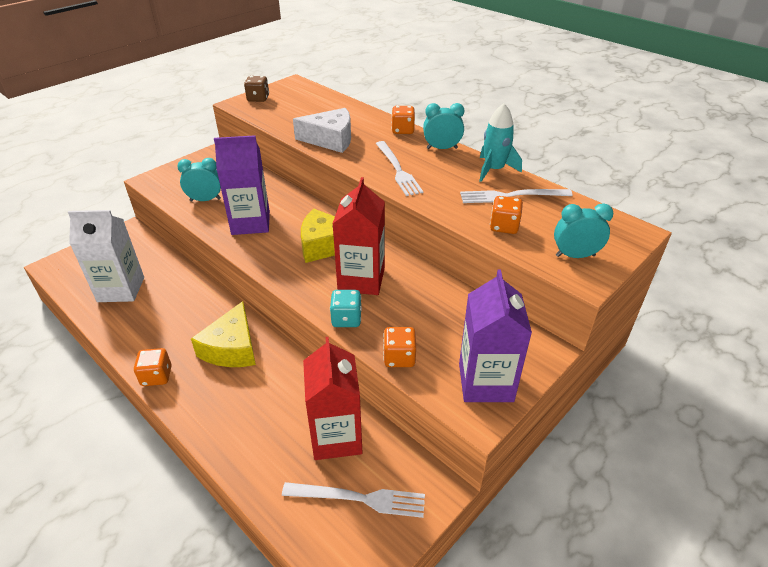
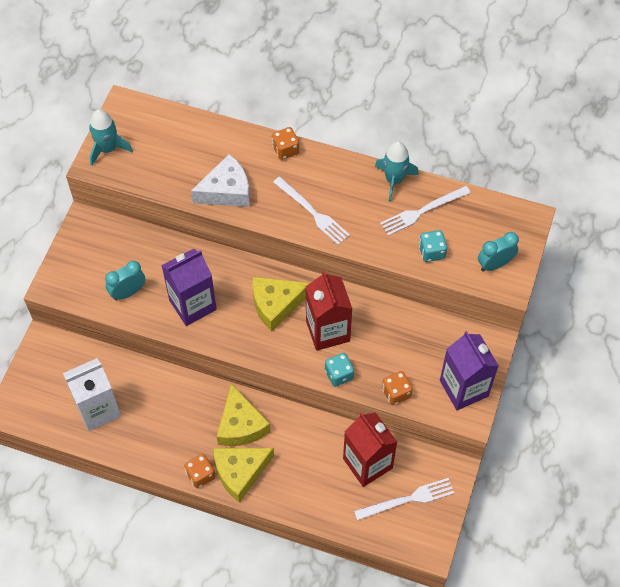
camera: 25 degrees left, 20 degrees up
brown dice [244,76,269,102] -> turquoise rocket [89,109,133,166]
turquoise clock [423,103,464,149] -> none
orange dice [490,196,523,234] -> turquoise dice [419,230,447,262]
none -> yellow cheese [214,448,274,503]

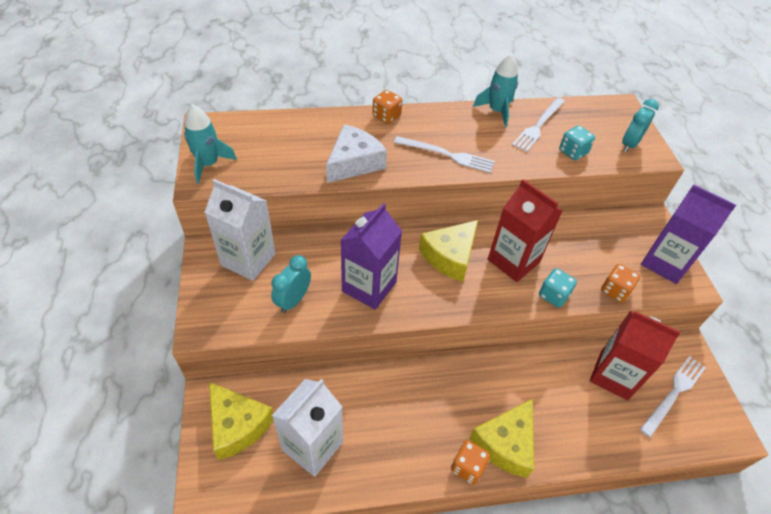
camera: 30 degrees left, 10 degrees down
yellow cheese [217,384,270,446] -> yellow cheese moved to [209,382,274,460]
none -> white carton [204,179,276,281]

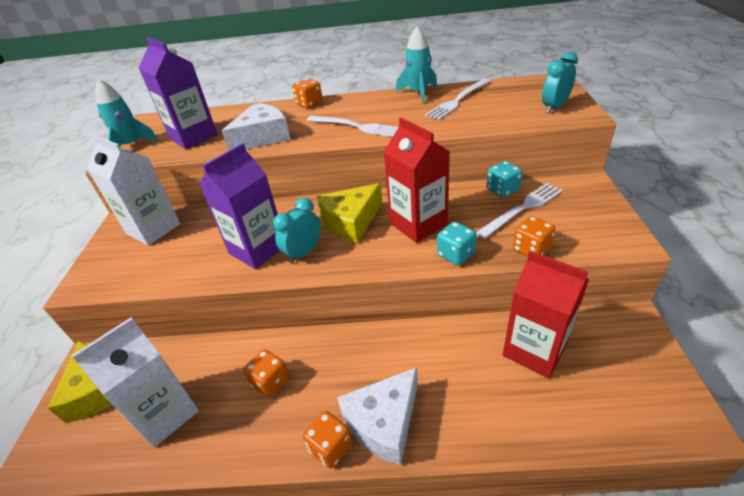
camera: 15 degrees right, 10 degrees down
turquoise clock [271,255,311,313] -> turquoise clock moved to [273,198,321,263]
yellow cheese [469,399,534,478] -> white cheese [337,367,418,465]
turquoise dice [559,125,595,161] -> turquoise dice moved to [487,161,523,197]
white fork [640,356,706,438] -> white fork moved to [476,183,563,239]
purple carton [641,185,736,284] -> purple carton moved to [139,37,218,149]
none -> orange dice [243,349,289,398]

